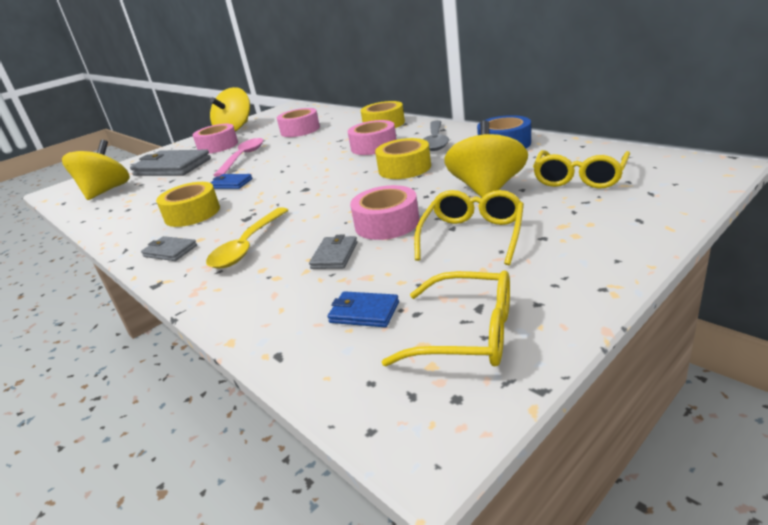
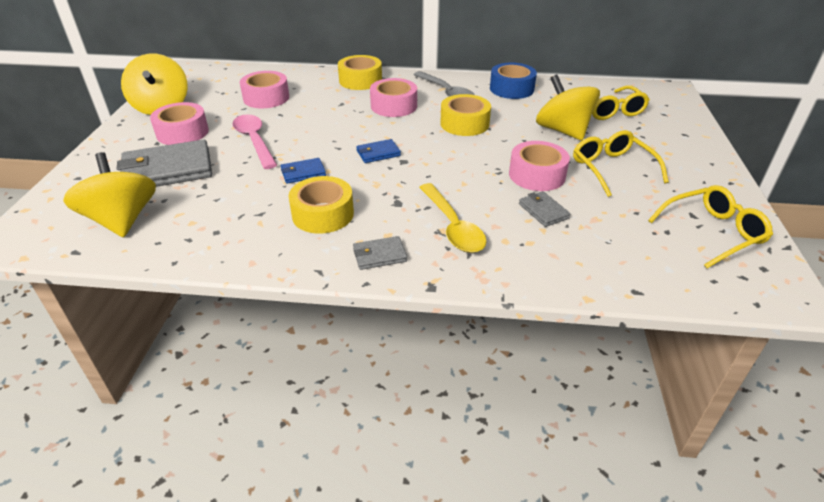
camera: 45 degrees left, 10 degrees up
blue wallet [327,291,399,327] -> blue wallet moved to [356,139,401,163]

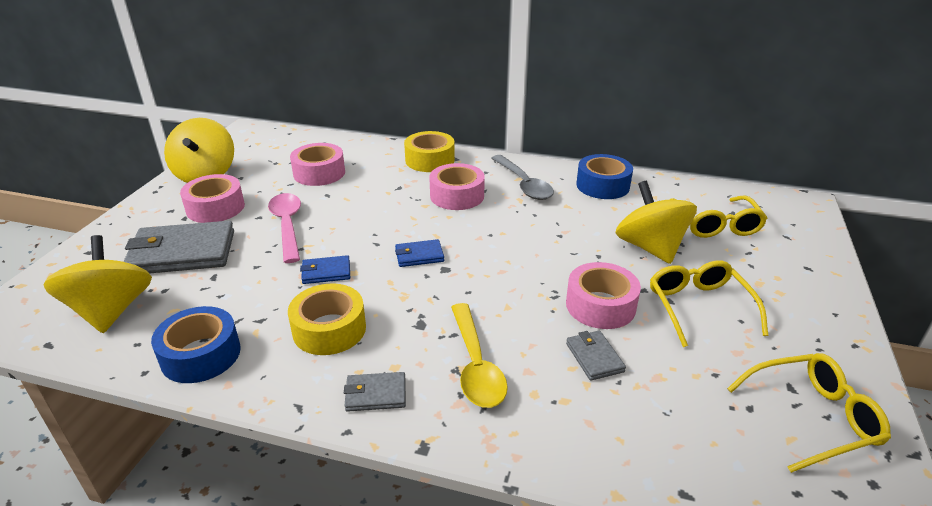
camera: 10 degrees right, 5 degrees down
yellow tape [440,94,491,136] -> none
none -> blue tape [151,306,241,383]

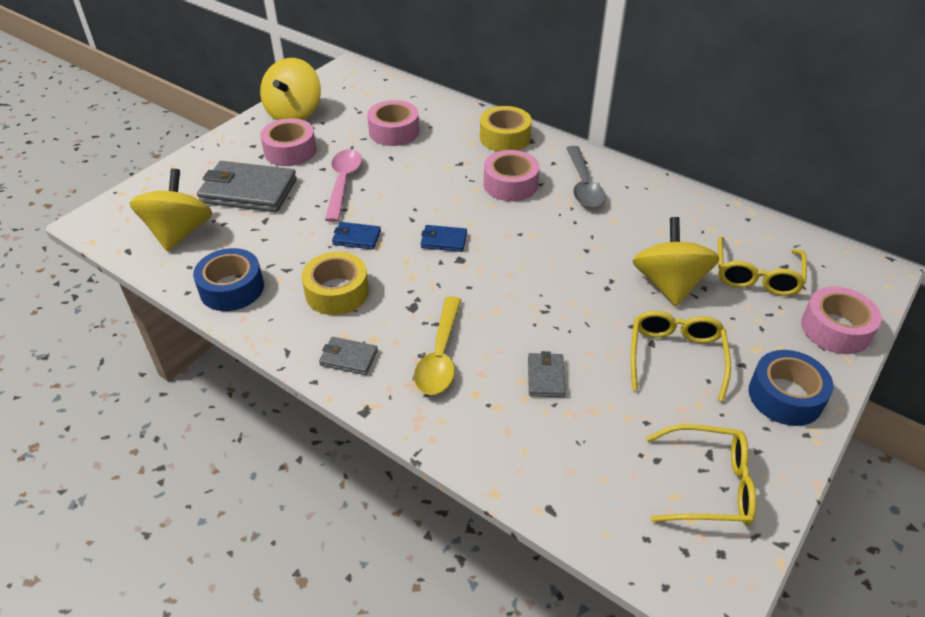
camera: 20 degrees right, 10 degrees up
pink tape [566,262,641,329] -> pink tape moved to [801,286,882,354]
blue tape [576,154,633,199] -> blue tape moved to [749,350,833,426]

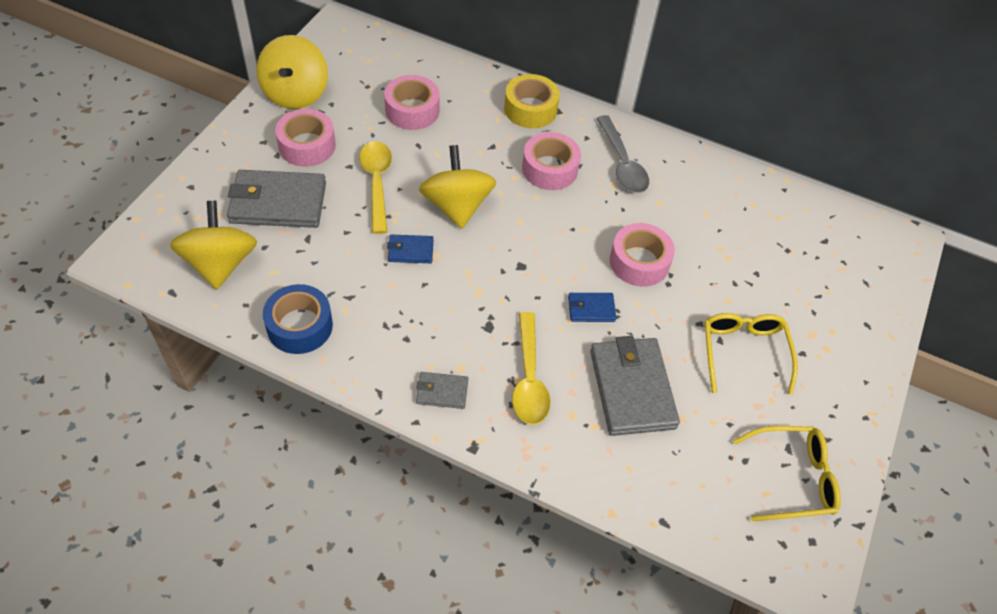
camera: 15 degrees left, 10 degrees up
yellow tape [301,252,369,315] -> none
pink spoon [325,149,362,222] -> yellow spoon [359,141,392,234]
blue wallet [421,225,467,252] -> blue wallet moved to [568,293,616,322]
grey wallet [528,351,566,397] -> grey wallet [590,336,680,436], size x2.07
yellow spinning top [633,217,720,306] -> yellow spinning top moved to [419,145,496,229]
yellow glasses [718,237,807,296] -> none
blue tape [749,350,833,426] -> none
pink tape [801,286,882,354] -> pink tape moved to [610,223,675,287]

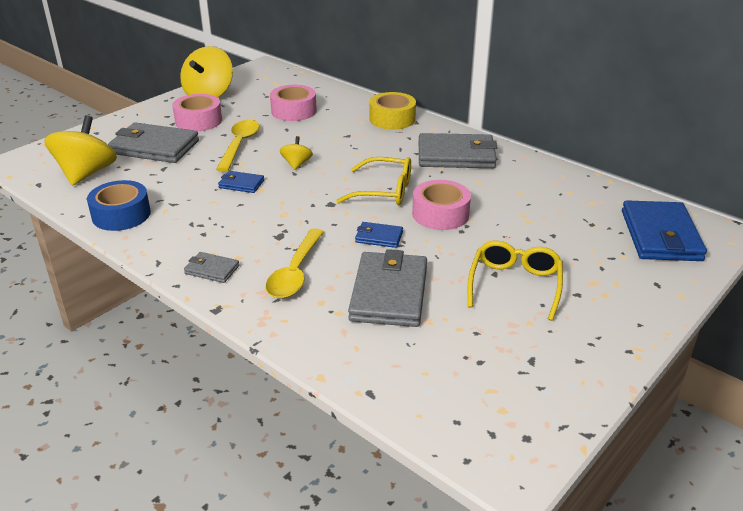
camera: 20 degrees right, 20 degrees down
yellow spinning top [419,145,496,229] -> yellow spinning top [280,136,313,170], size x0.49
pink tape [522,132,581,190] -> none
grey spoon [597,115,649,193] -> grey wallet [419,133,497,168]
yellow glasses [733,426,841,521] -> yellow glasses moved to [336,157,411,205]
none -> blue wallet [622,200,707,261]

